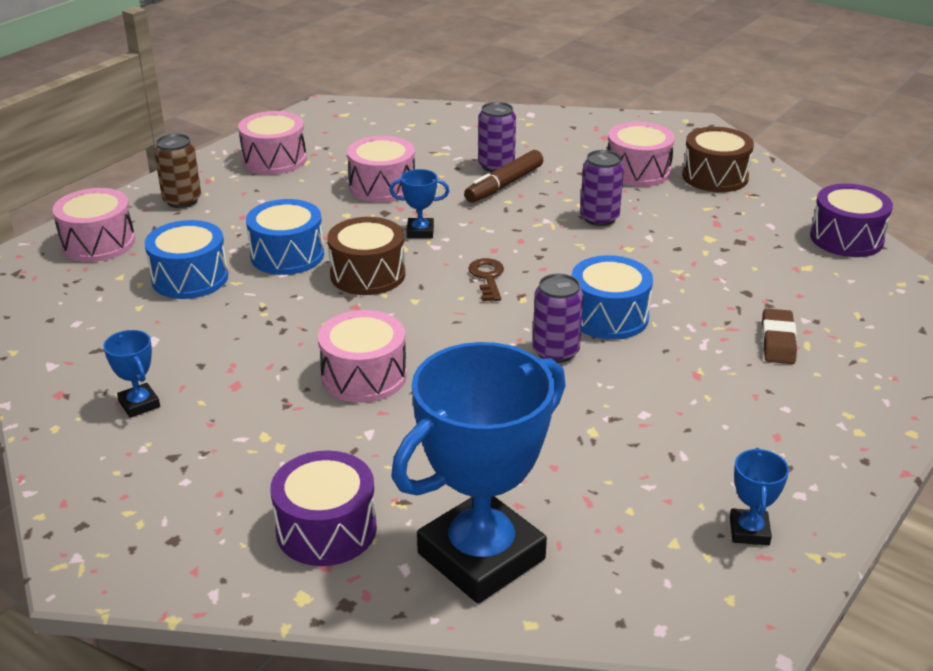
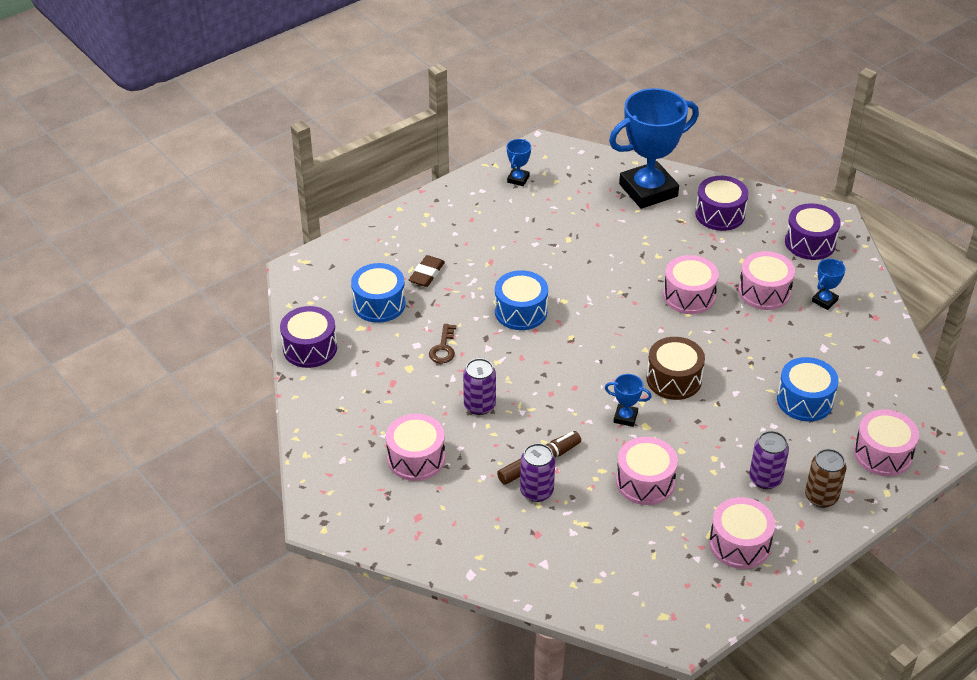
camera: 165 degrees left, 10 degrees up
blue trophy [103,330,160,418] -> blue trophy turned 60 degrees clockwise [812,259,846,310]
blue drum [246,199,324,275] -> blue drum moved to [351,263,406,323]
brown key [468,258,504,301] -> brown key moved to [429,324,456,364]
purple can [533,274,583,363] -> purple can moved to [749,431,789,489]
brown drum [682,127,754,192] -> none
none -> pink drum [738,251,795,310]
none -> purple drum [785,203,841,260]

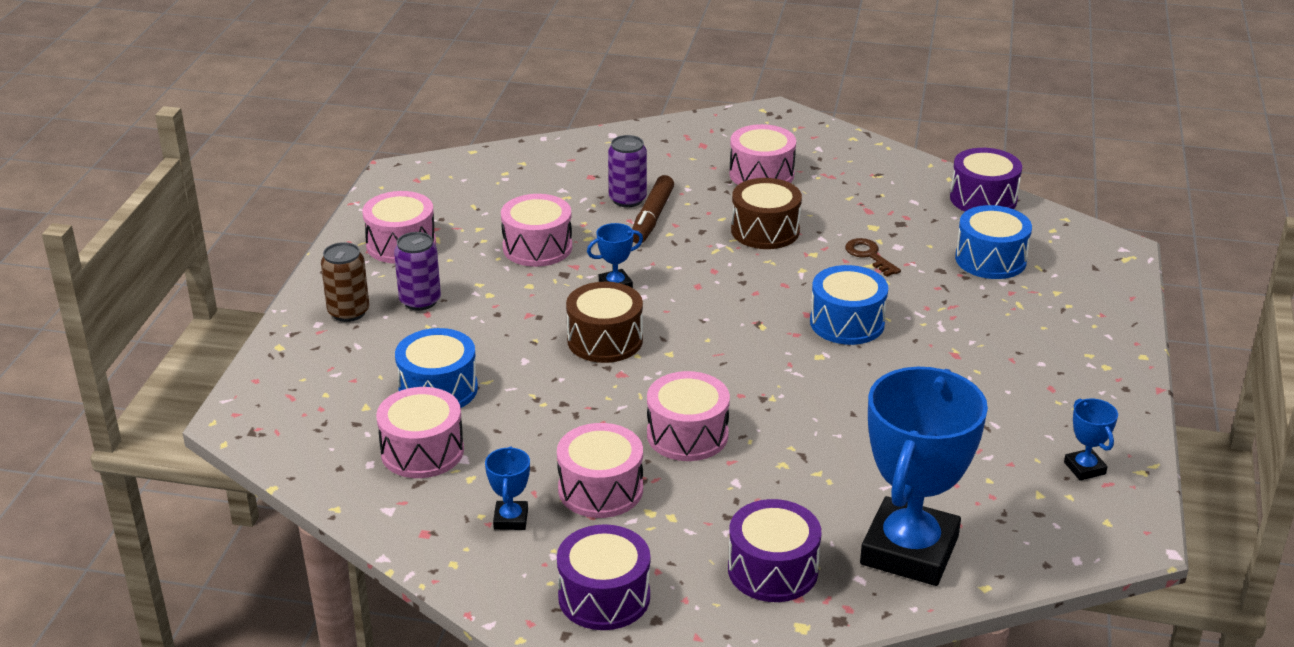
camera: 140 degrees right, 10 degrees down
brown eraser [409,255,445,287] -> none
purple can [463,358,496,415] -> brown drum [731,178,802,249]
pink drum [854,409,919,476] -> pink drum moved to [376,387,464,478]

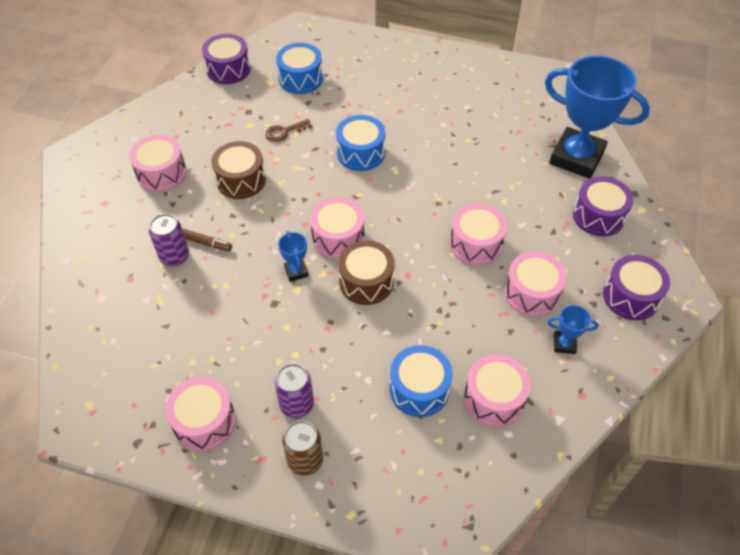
camera: 85 degrees left, 20 degrees up
pink drum [501,194,572,267] -> pink drum moved to [310,197,364,259]
brown marker [632,175,674,243] -> brown marker [182,229,232,251], size x0.64
blue trophy [1064,399,1118,480] -> none

